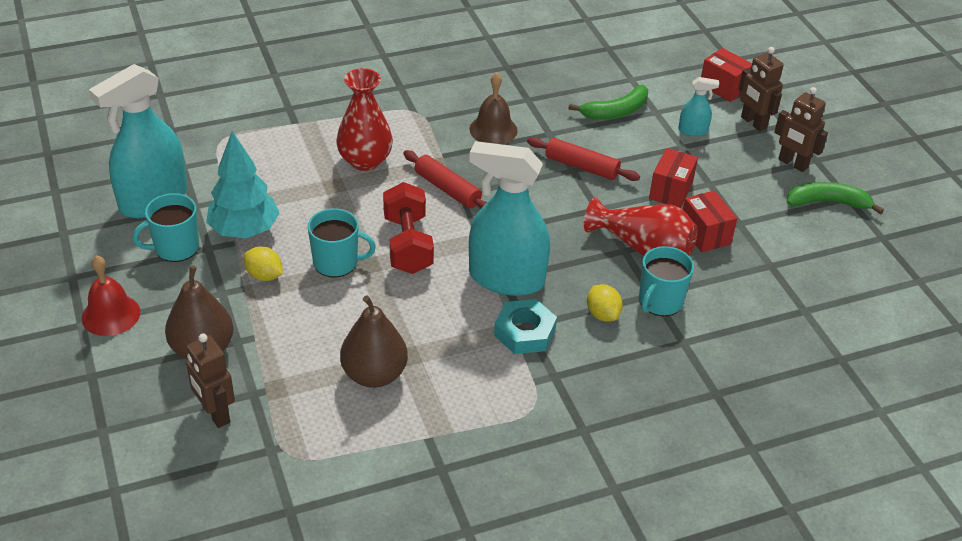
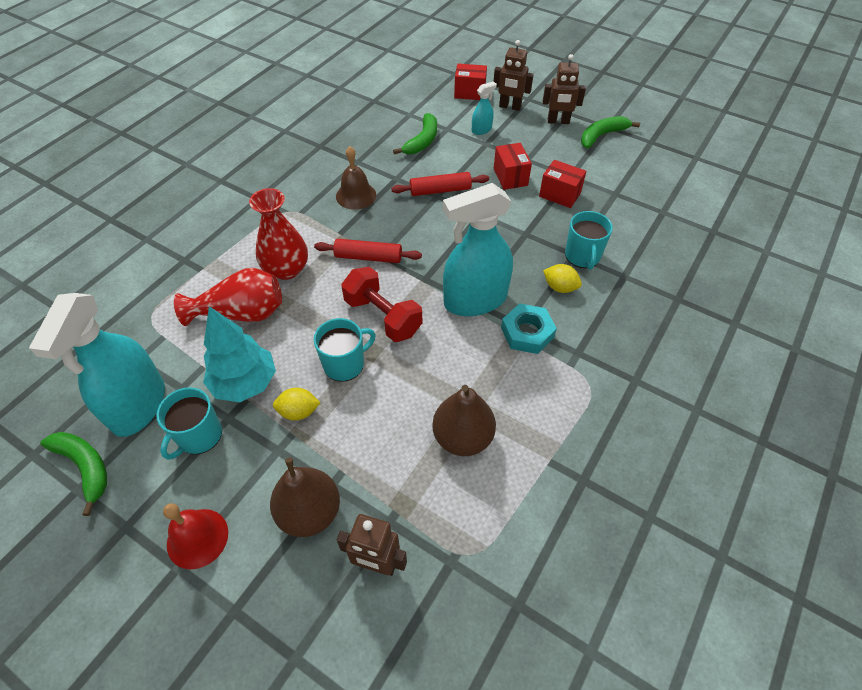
camera: 35 degrees left, 10 degrees up
red vase [584,197,698,256] -> red vase moved to [174,268,282,326]
none -> green banana [40,432,107,516]

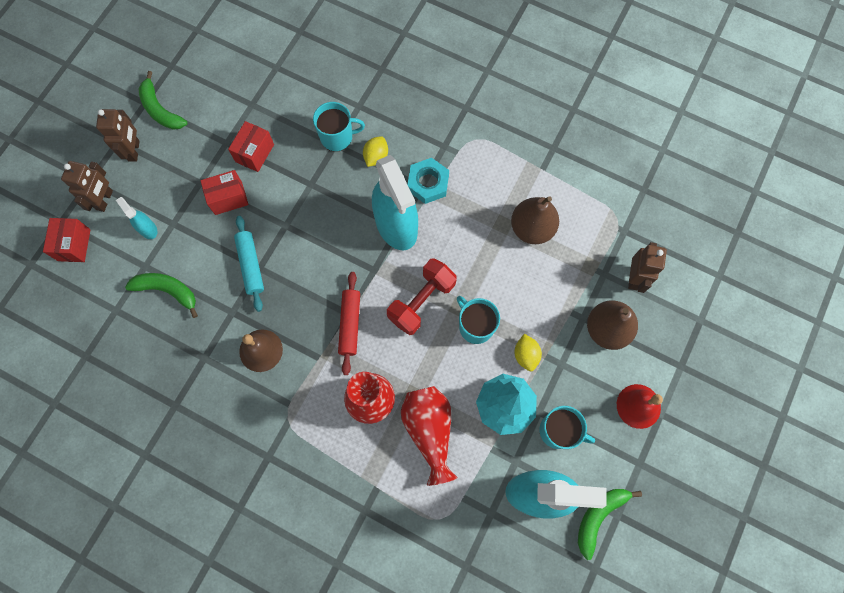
camera: 95 degrees left, 20 degrees up
red rolling pin [391,172,489,196] -> turquoise rolling pin [234,216,264,312]

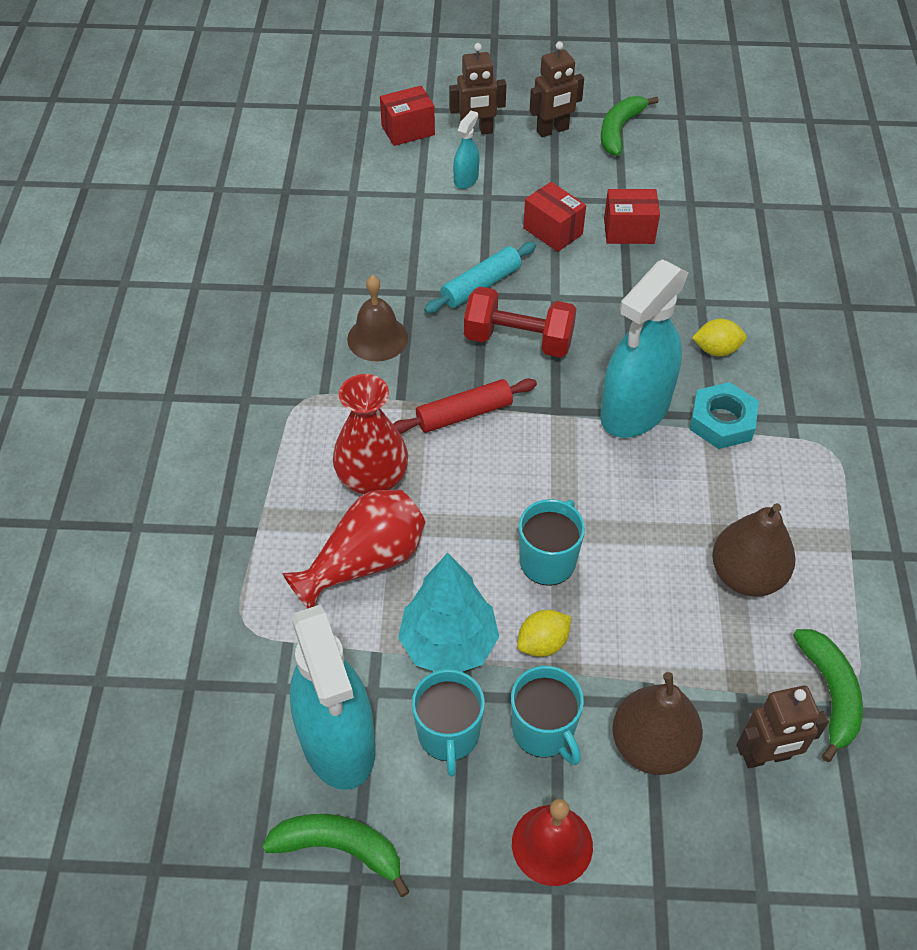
camera: 65 degrees right, 20 degrees down
green banana [125,273,198,318] -> green banana moved to [793,629,863,762]
turquoise mug [313,102,365,152] -> turquoise mug moved to [511,666,584,765]
red dumbbell [387,258,457,335] -> red dumbbell moved to [464,287,576,357]

